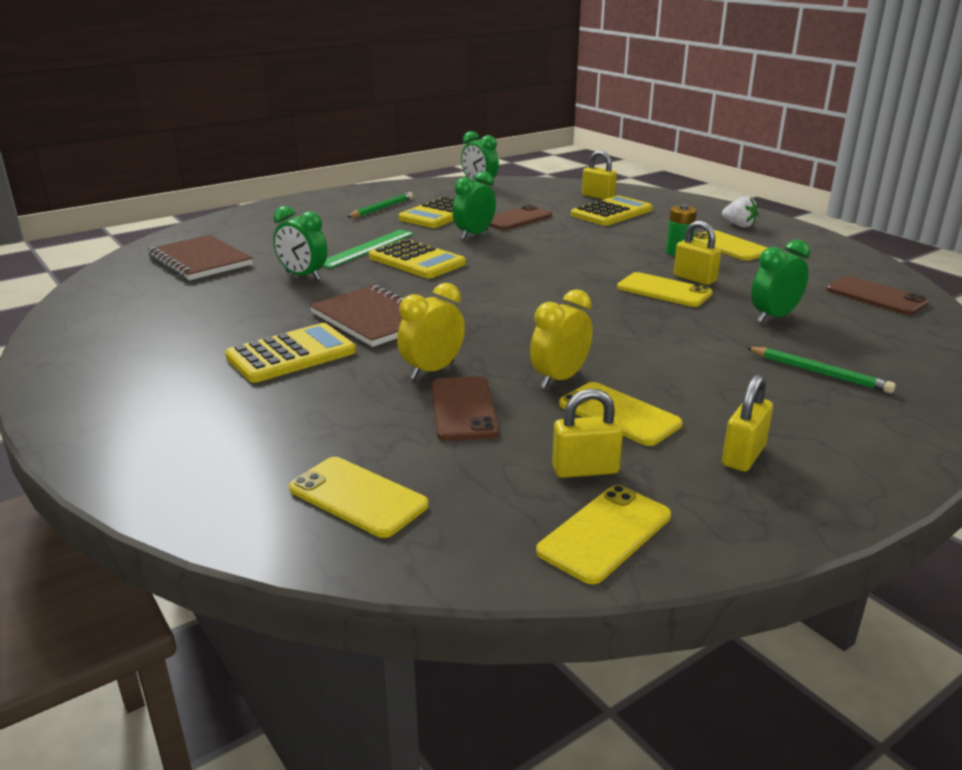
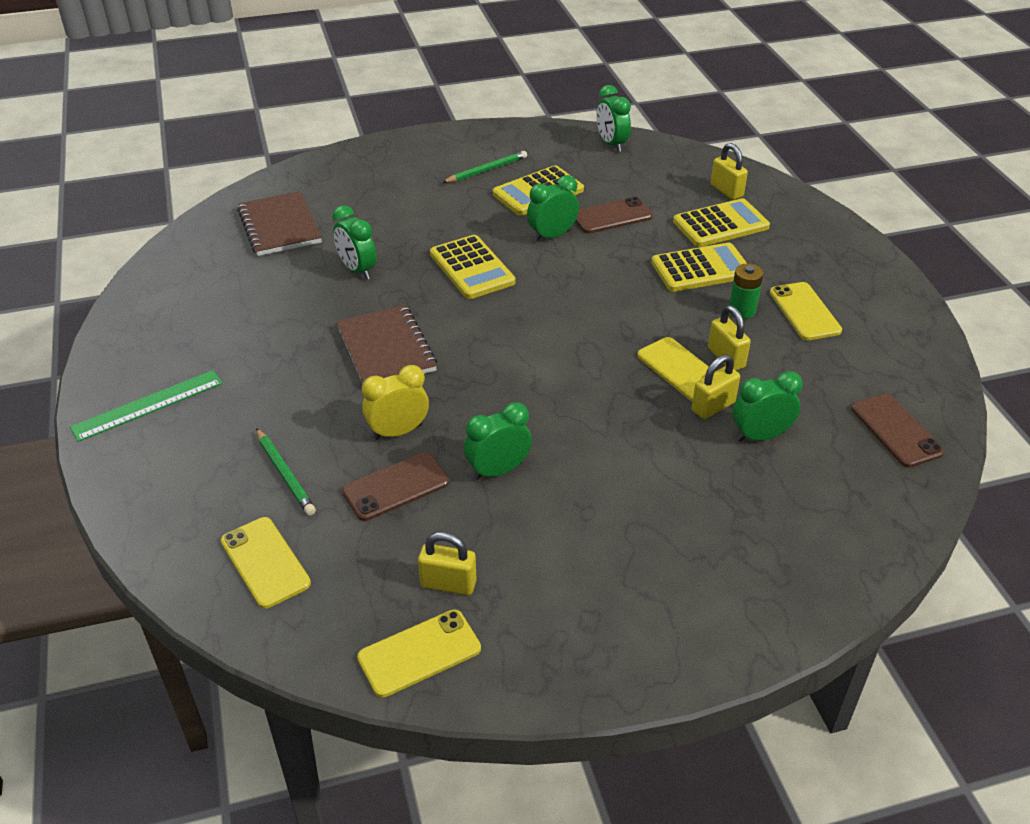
camera: 20 degrees right, 15 degrees up
yellow calculator [225,323,356,383] -> yellow calculator moved to [651,243,747,292]
green ruler [323,229,415,268] -> green ruler moved to [70,370,223,442]
brown phone [431,376,499,441] -> brown phone turned 45 degrees clockwise [342,452,449,521]
yellow clock [530,289,593,388] -> green clock [464,402,532,480]
yellow phone [559,382,682,446] -> none
white strawberry [722,196,759,228] -> none
yellow padlock [722,374,773,472] -> yellow padlock moved to [692,355,740,419]
green pencil [746,347,896,393] -> green pencil moved to [256,428,316,516]

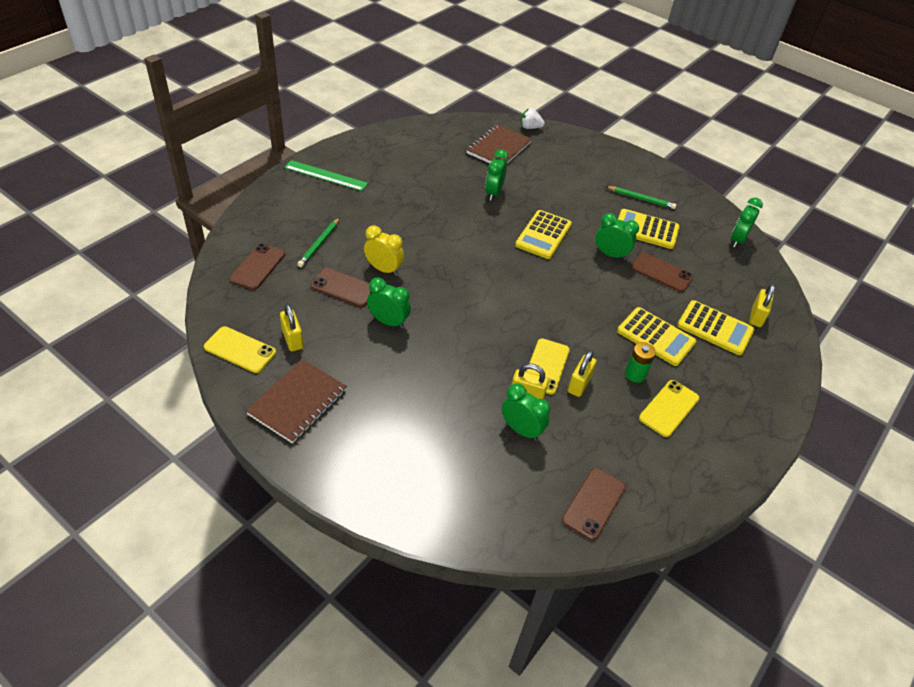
camera: 50 degrees right, 5 degrees up
yellow phone [221,517,311,609] -> brown phone [229,243,285,290]
brown notebook [336,305,437,384] -> brown notebook moved to [246,359,347,444]
none -> white strawberry [521,108,545,129]

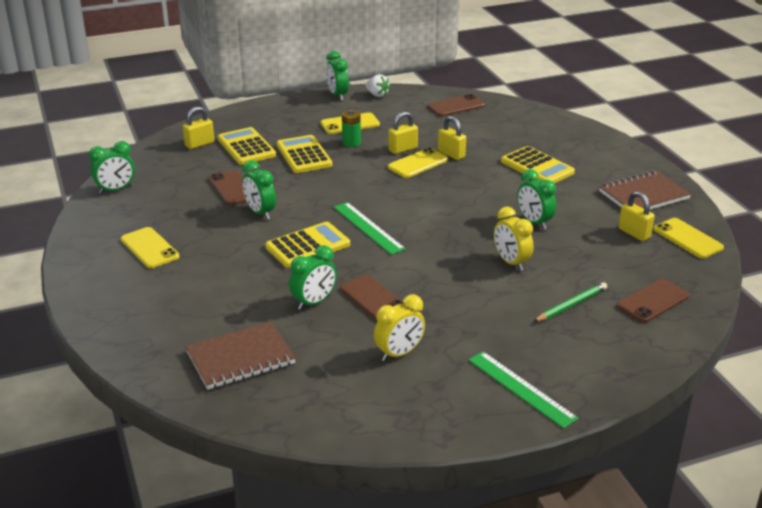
camera: 145 degrees left, 15 degrees down
yellow padlock [280,303,303,351] -> yellow padlock turned 45 degrees counterclockwise [618,191,655,241]
brown phone [311,268,371,307] -> brown phone moved to [340,275,405,322]
green clock [502,383,550,441] -> green clock moved to [326,51,349,101]
white strawberry [521,108,545,129] -> white strawberry moved to [365,74,390,97]
green pencil [605,186,676,209] -> yellow phone [121,227,180,268]
yellow calculator [618,209,680,249] -> yellow calculator moved to [501,146,575,183]
none -> green ruler [334,202,406,255]
none -> yellow clock [374,294,425,361]

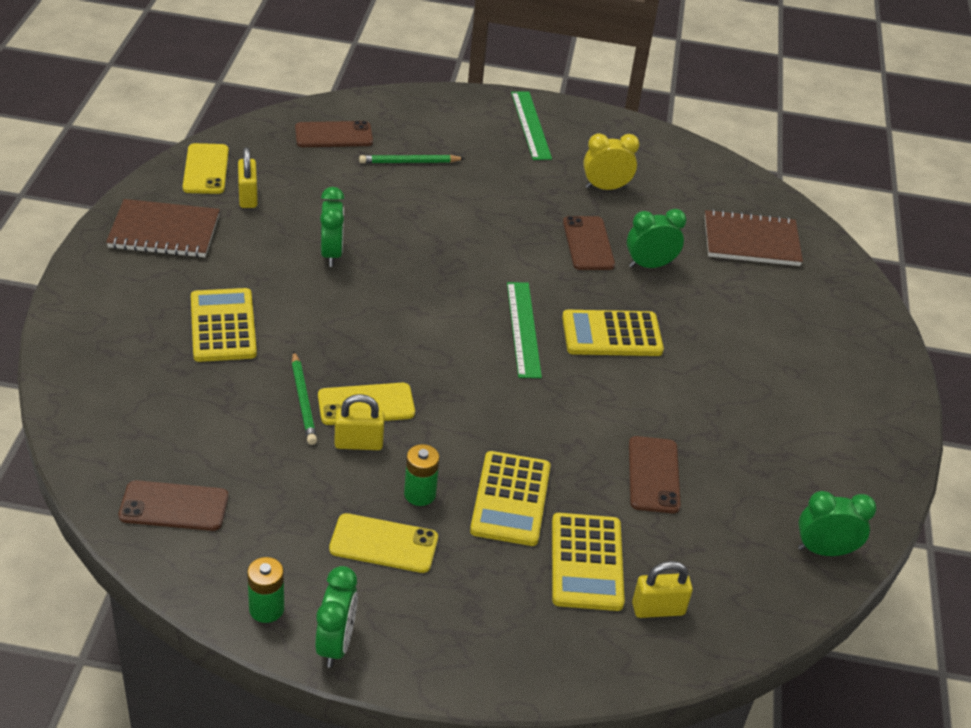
camera: 155 degrees left, 10 degrees up
yellow phone [121,227,180,268] -> none
green clock [242,160,276,219] -> none
white strawberry [365,74,390,97] -> green battery [247,557,284,623]
yellow padlock [438,116,466,160] -> green pencil [292,352,317,445]
yellow clock [494,207,533,271] -> none

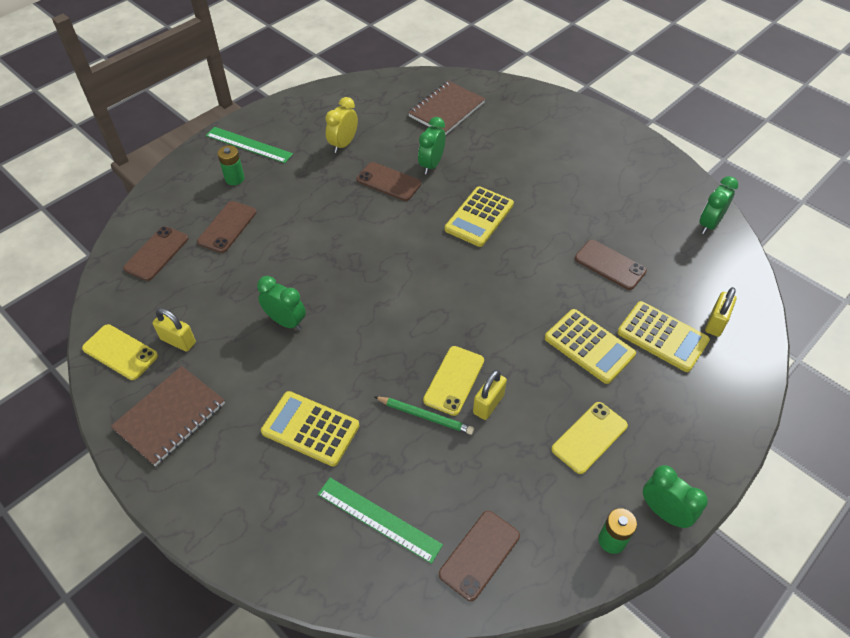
camera: 50 degrees left, 10 degrees up
green pencil [359,155,465,163] -> brown phone [197,201,256,253]
green battery [404,444,440,506] -> green battery moved to [217,145,245,185]
green ruler [507,282,542,378] -> green ruler moved to [318,478,443,564]

